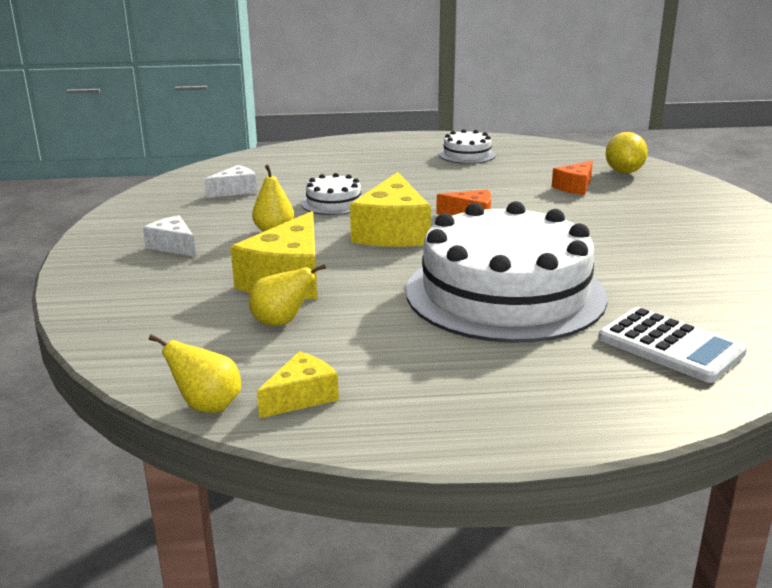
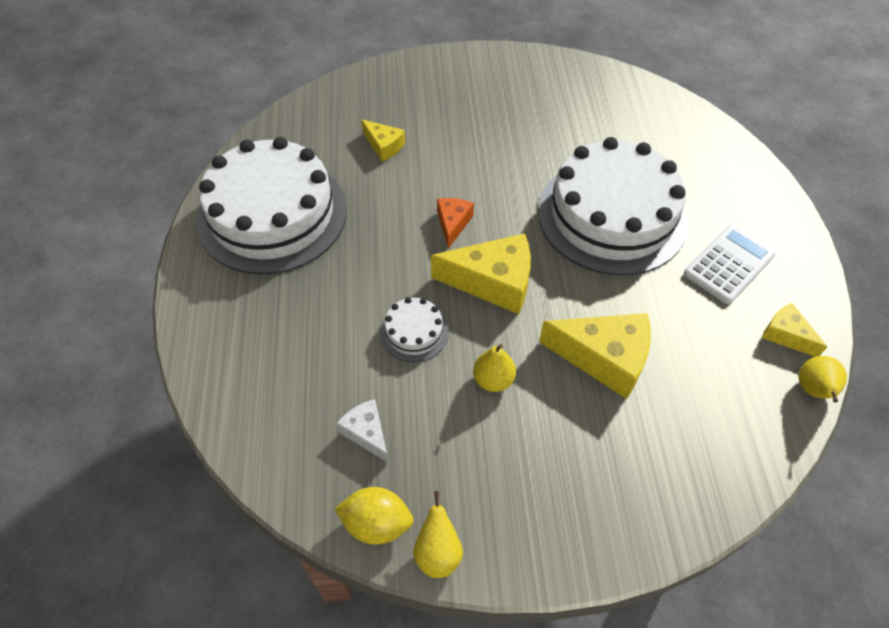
camera: 90 degrees left, 30 degrees up
white cheese [143,215,196,257] -> none
yellow pear [249,264,326,326] -> yellow pear moved to [413,491,463,578]
white cake [439,129,496,164] -> white cake [196,137,347,275], size x2.40
orange cheese [552,161,593,195] -> yellow cheese [361,120,405,161]
white calculator [598,307,747,383] -> white calculator moved to [684,224,776,304]
yellow lemon [605,132,648,174] -> yellow lemon moved to [335,487,414,545]

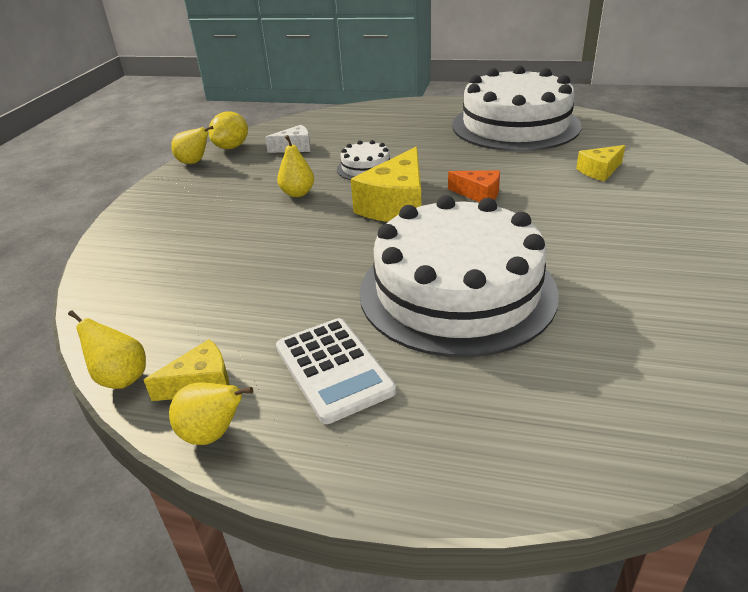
camera: 110 degrees right, 20 degrees down
yellow cheese [539,313,651,399] -> none
none -> yellow pear [169,382,253,445]

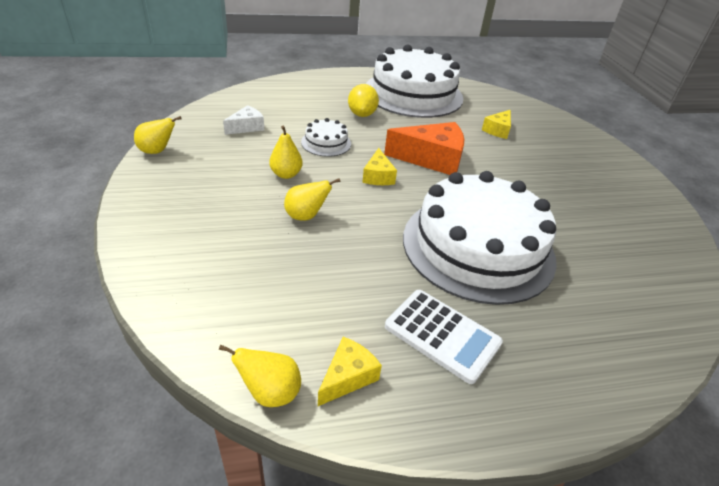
camera: 30 degrees left, 5 degrees up
yellow pear [169,382,253,445] -> yellow pear moved to [284,178,340,220]
yellow lemon [209,111,248,149] -> yellow lemon moved to [348,84,379,117]
yellow cheese [351,147,421,222] -> yellow cheese [362,148,397,185], size x0.55
orange cheese [448,170,500,202] -> orange cheese [384,122,464,175], size x1.83

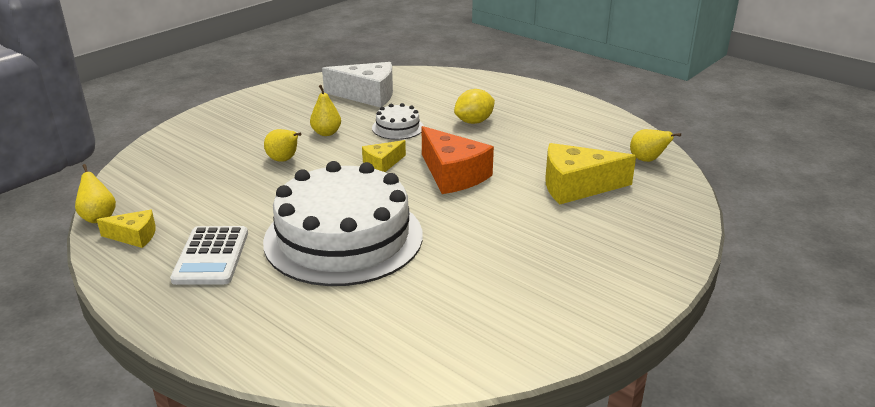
camera: 55 degrees right, 10 degrees down
yellow pear [134,116,182,154] -> yellow pear moved to [630,129,681,162]
white cheese [223,105,264,135] -> white cheese [322,62,393,107], size x1.83
white cake [366,45,463,118] -> none
yellow cheese [482,110,511,139] -> yellow cheese [545,143,636,204], size x1.83

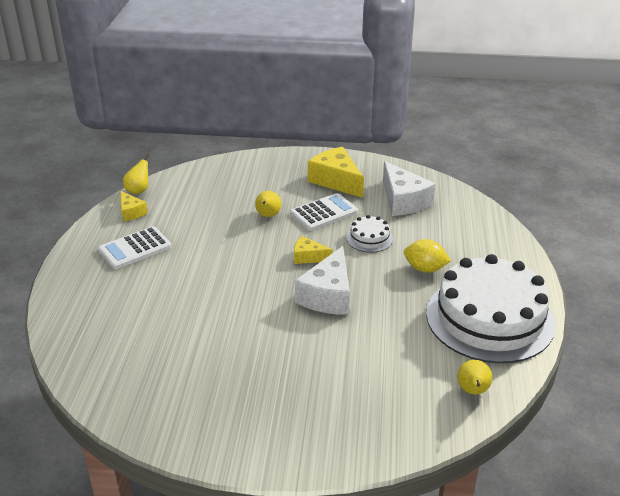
camera: 55 degrees right, 5 degrees up
white cake [263,161,422,286] -> white cake moved to [426,254,555,363]
yellow pear [310,85,341,136] -> white calculator [290,193,358,231]
orange cheese [422,126,494,194] -> white cheese [295,246,350,315]
yellow cheese [545,143,636,204] -> yellow cheese moved to [308,147,364,198]

